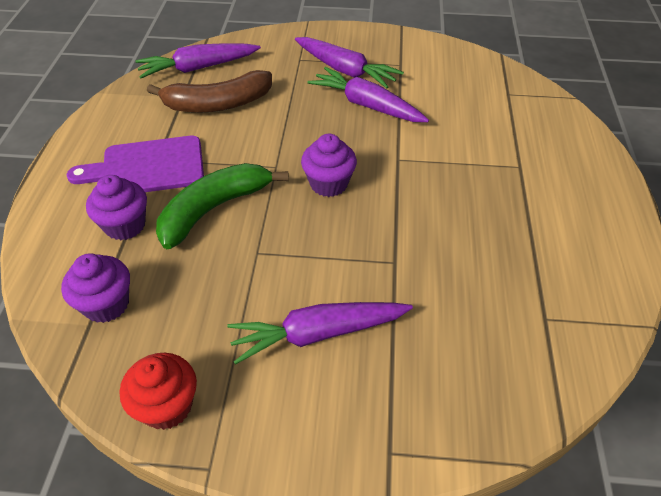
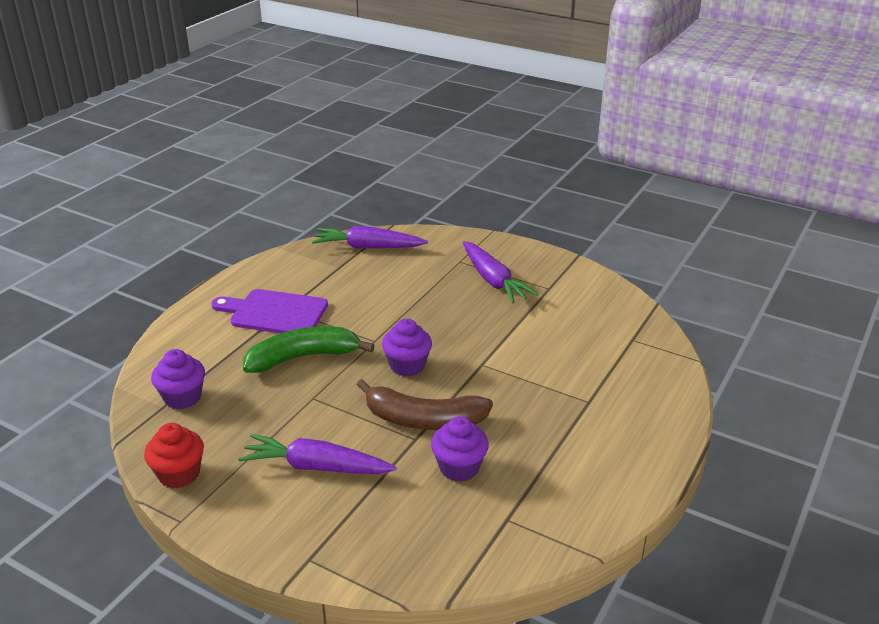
camera: 25 degrees right, 15 degrees down
purple cupcake [86,175,147,240] -> purple cupcake moved to [431,416,489,482]
brown banana [147,70,272,113] -> brown banana moved to [357,379,493,430]
purple carrot [308,67,429,122] -> none

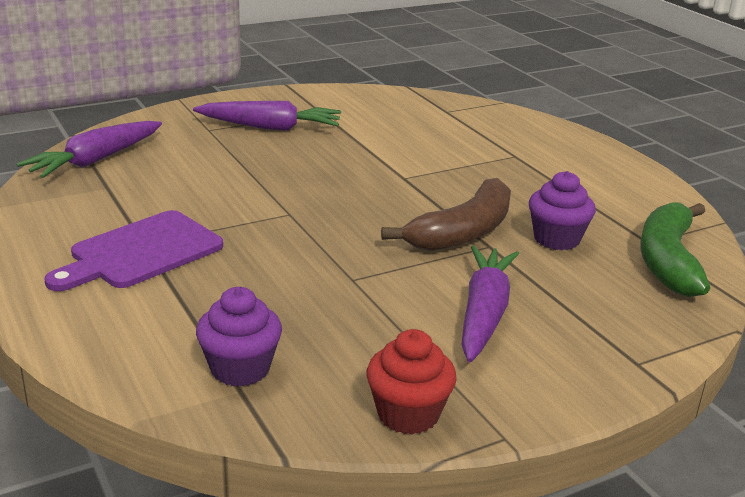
camera: 60 degrees left, 5 degrees down
purple carrot [238,434,397,474] -> purple carrot turned 150 degrees clockwise [461,245,519,362]
green banana [243,326,375,373] -> green banana moved to [640,202,710,297]
purple cupcake [382,319,432,377] -> none

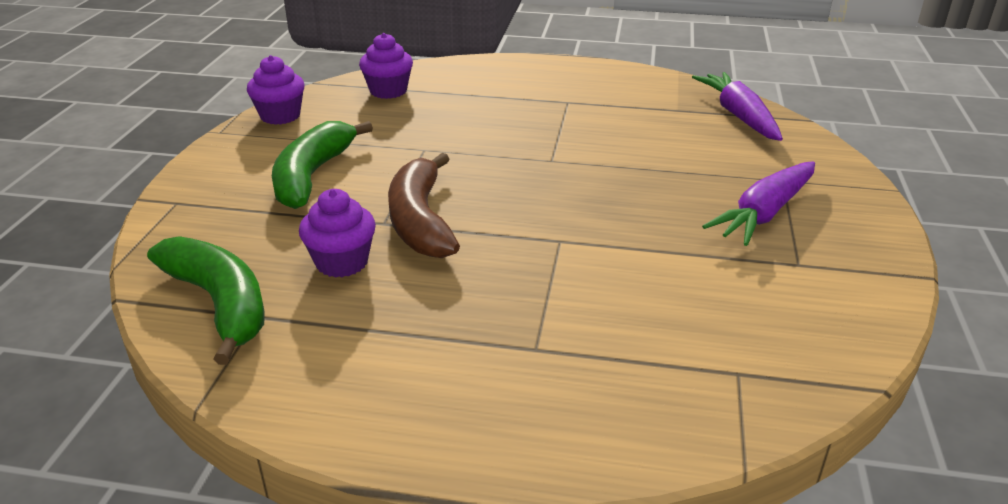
camera: 130 degrees right, 5 degrees up
purple cutting board [44,210,223,291] -> none
red cupcake [367,329,457,435] -> purple cupcake [247,55,305,125]
purple carrot [461,245,519,362] -> green banana [272,121,373,209]

